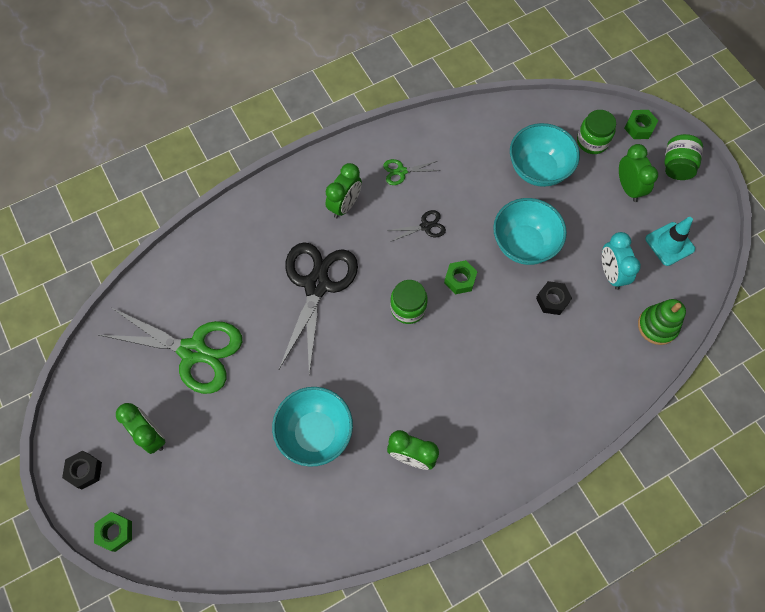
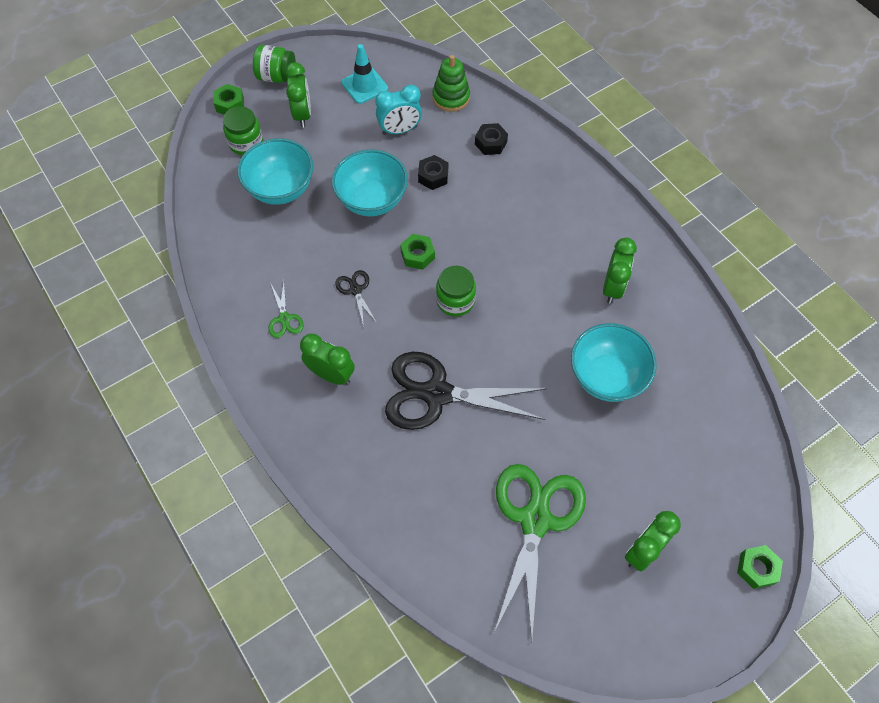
camera: 95 degrees left, 5 degrees down
black nut [62,450,102,489] -> black nut moved to [475,123,508,155]
green clock [619,144,658,202] -> green clock turned 105 degrees clockwise [285,62,311,128]

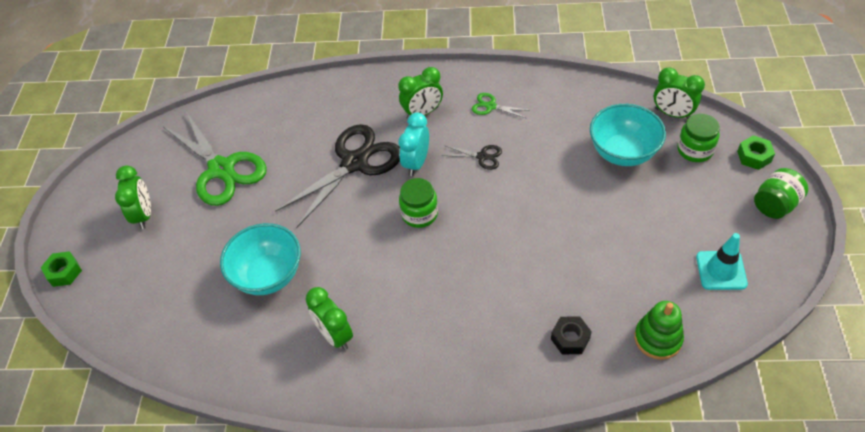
camera: 130 degrees right, 10 degrees down
green clock [285,62,311,128] -> green clock moved to [654,67,705,119]
turquoise bowl [332,149,408,216] -> none
turquoise clock [375,85,422,135] -> turquoise clock moved to [399,112,429,176]
green nut [400,234,435,270] -> none
black nut [418,155,448,190] -> none

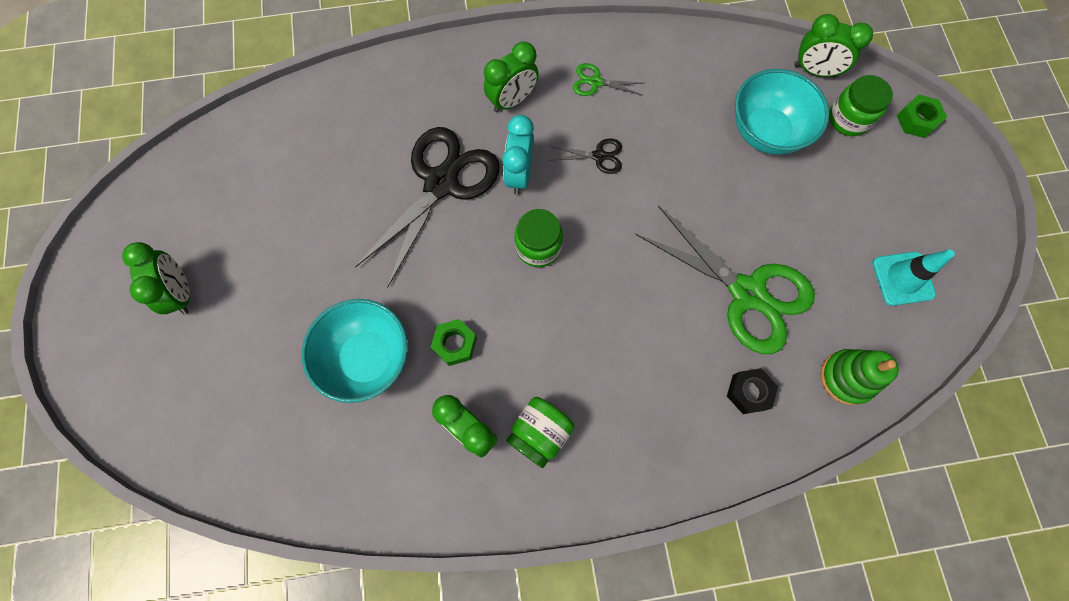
camera: 15 degrees left, 20 degrees up
green nut [40,251,82,287] -> green nut moved to [431,319,477,366]
green scissors [163,112,267,206] -> green scissors moved to [635,205,815,354]
green jar [754,168,808,219] -> green jar moved to [506,397,575,468]

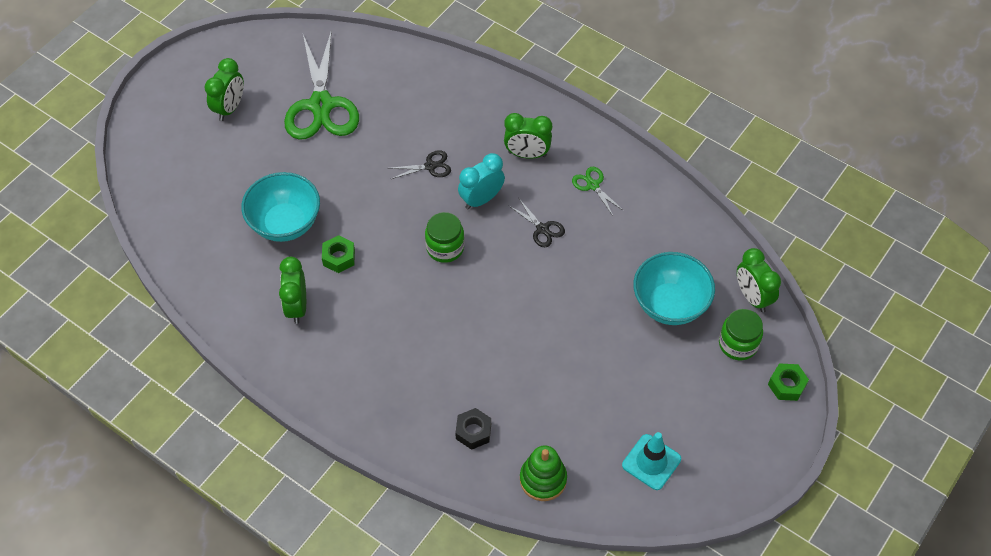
camera: 45 degrees right, 15 degrees down
black scissors [355,127,500,288] -> black scissors [390,150,451,179], size x0.43
green jar [506,397,575,468] -> none
green scissors [635,205,815,354] -> green scissors moved to [284,30,359,140]

